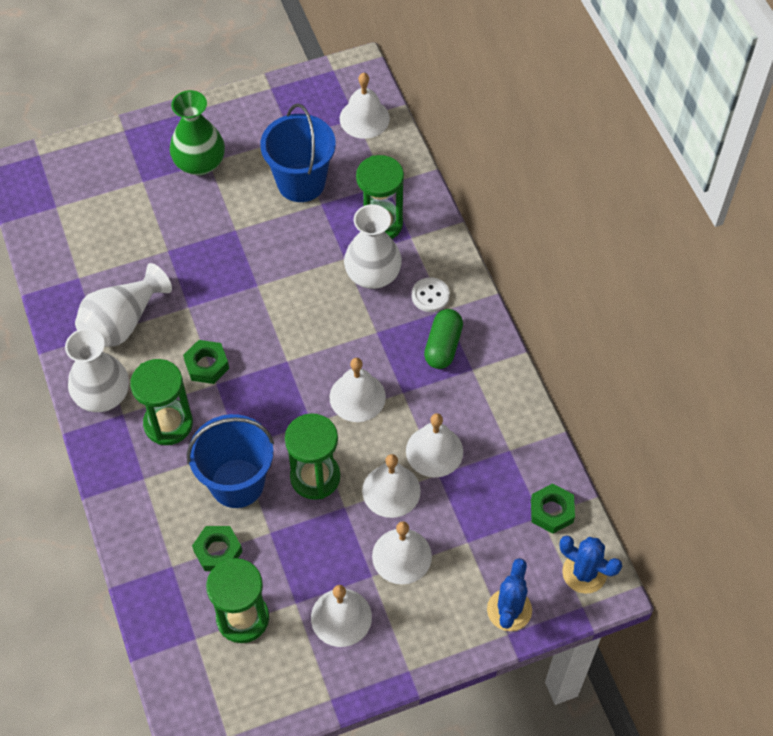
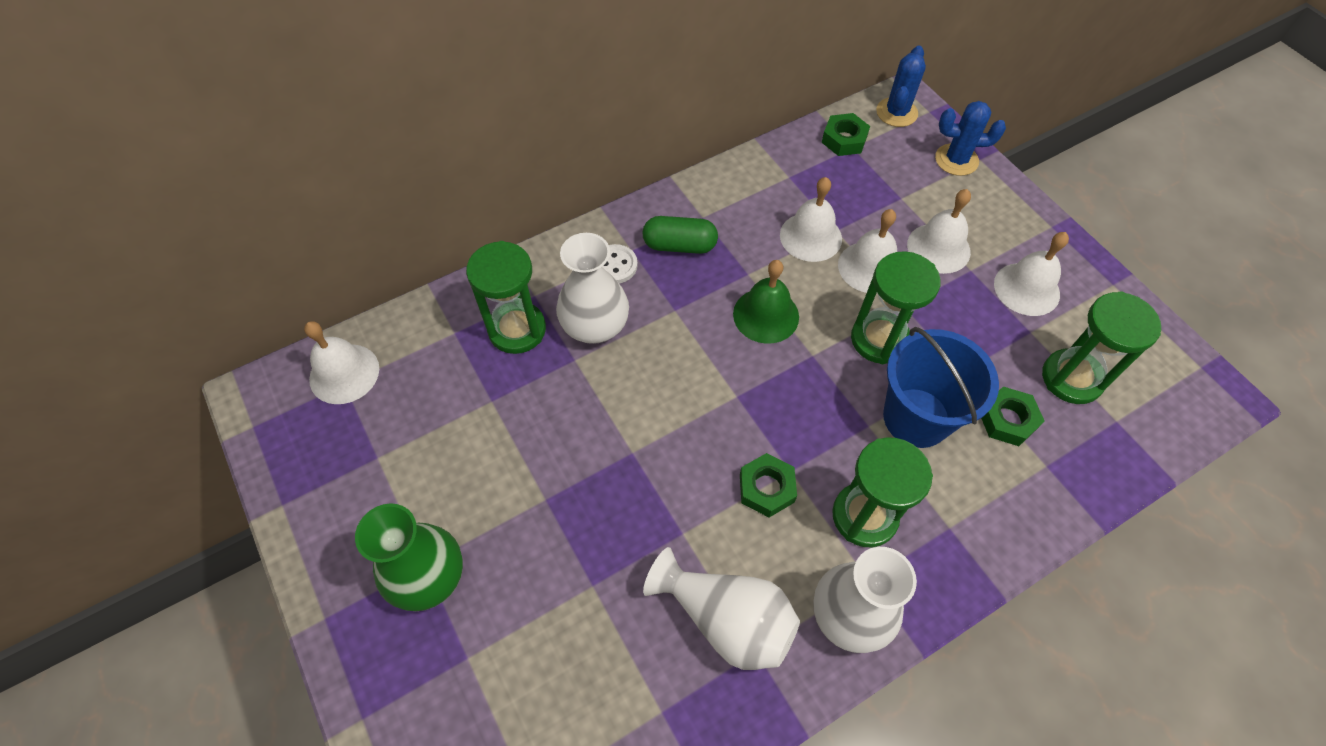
camera: 100 degrees left, 0 degrees up
blue bucket [260,103,336,202] -> none
white bell [330,358,386,422] -> green bell [733,260,799,344]

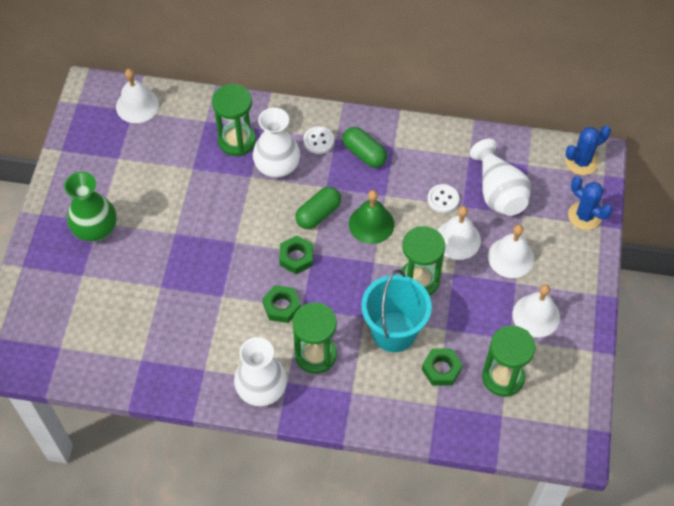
camera: 40 degrees right, 0 degrees up
white vase [643,547,800,670] -> white vase moved to [470,139,531,216]
white bell [780,177,842,262] -> white button [427,184,459,213]
green nut [822,113,870,156] -> green nut moved to [279,236,313,274]
blue bucket [883,327,999,448] -> turquoise bucket [361,269,432,352]
none -> green capsule [295,187,341,229]

